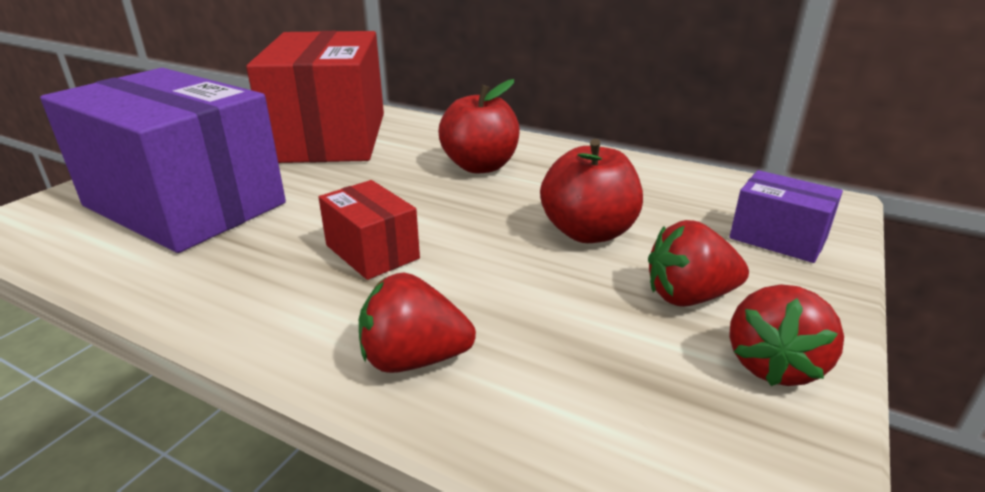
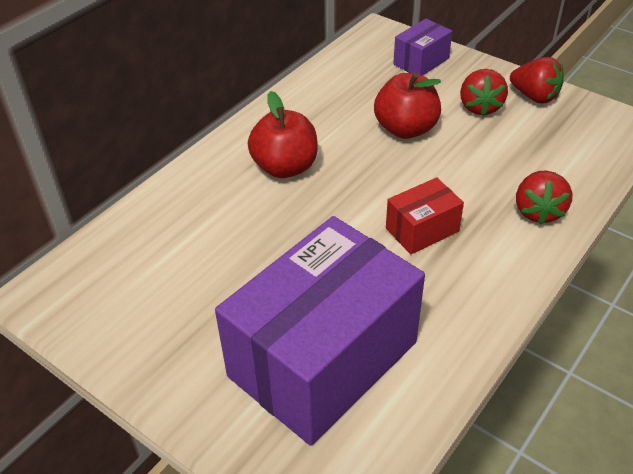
camera: 80 degrees left, 15 degrees up
red box [246,31,384,163] -> none

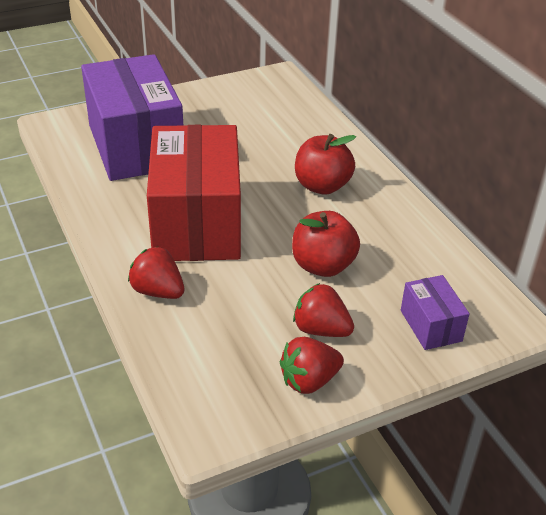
camera: 115 degrees right, 5 degrees down
red box [386,177,464,254] -> red box [147,125,241,261], size x2.28

